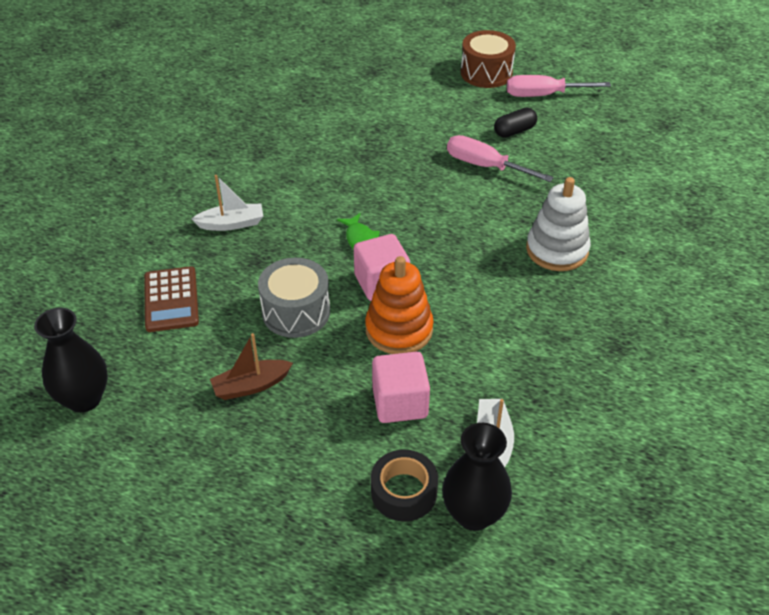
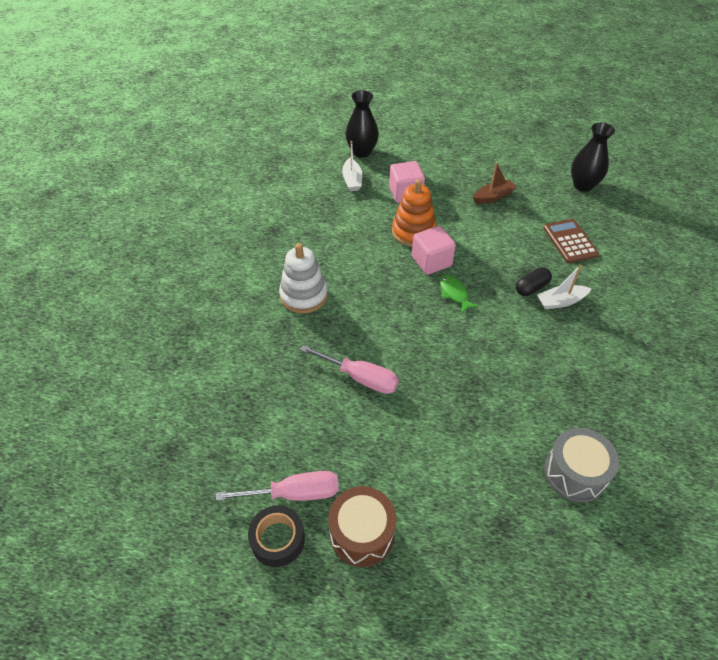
camera: 175 degrees right, 5 degrees up
grey drum [258,258,330,338] -> grey drum moved to [544,428,619,502]
black tape [371,450,438,521] -> black tape moved to [248,505,305,567]
black capsule [494,108,537,138] -> black capsule moved to [516,267,552,296]

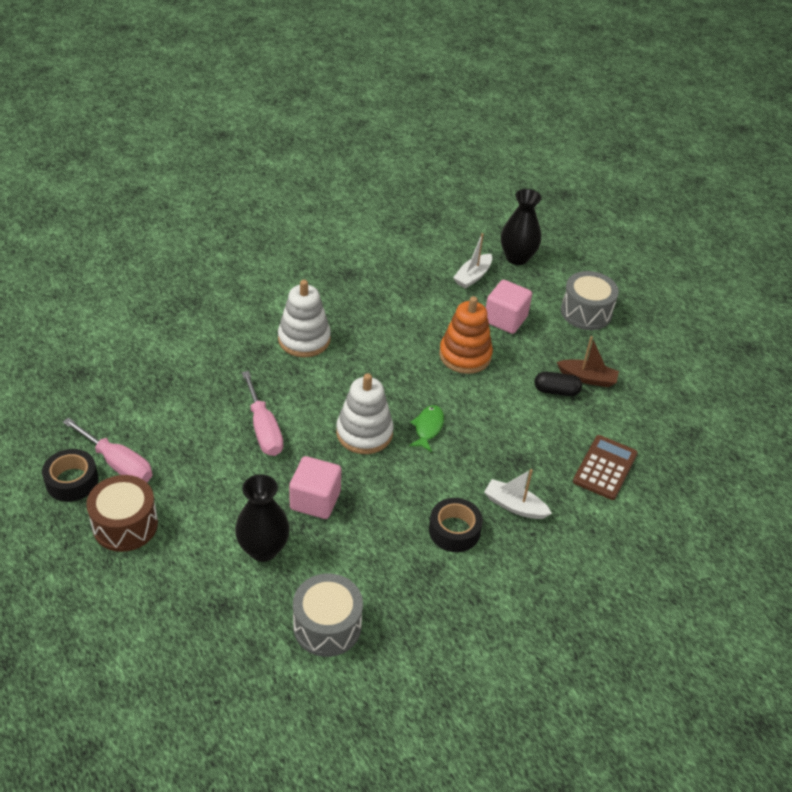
camera: 40 degrees right, 5 degrees down
pink cube [412,226,456,275] -> pink cube moved to [289,456,341,519]
black capsule [516,267,552,296] -> black capsule moved to [535,372,582,396]
black vase [571,123,615,192] -> black vase moved to [235,474,290,562]
none -> white stacking toy [336,373,394,454]
none -> black tape [429,498,483,552]
none -> grey drum [561,271,619,330]

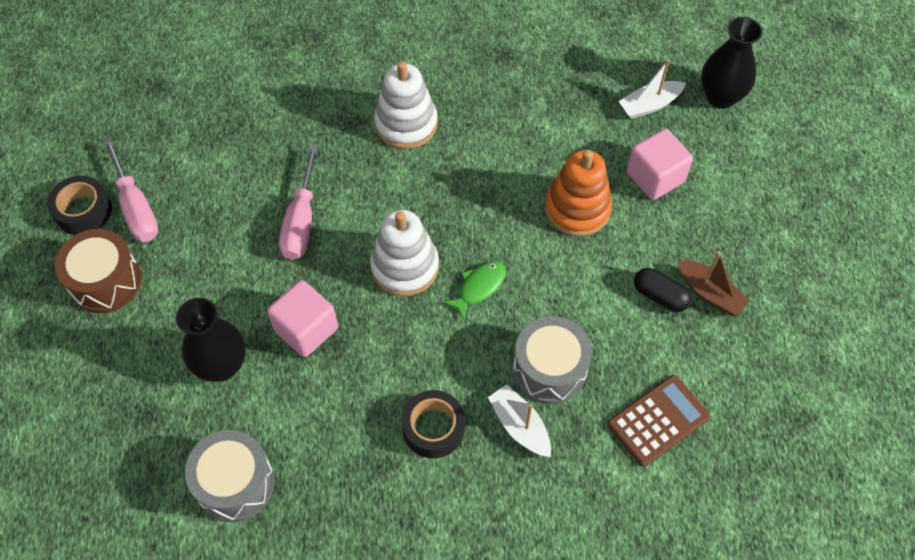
camera: 30 degrees right, 15 degrees up
grey drum [561,271,619,330] -> grey drum moved to [513,316,592,404]

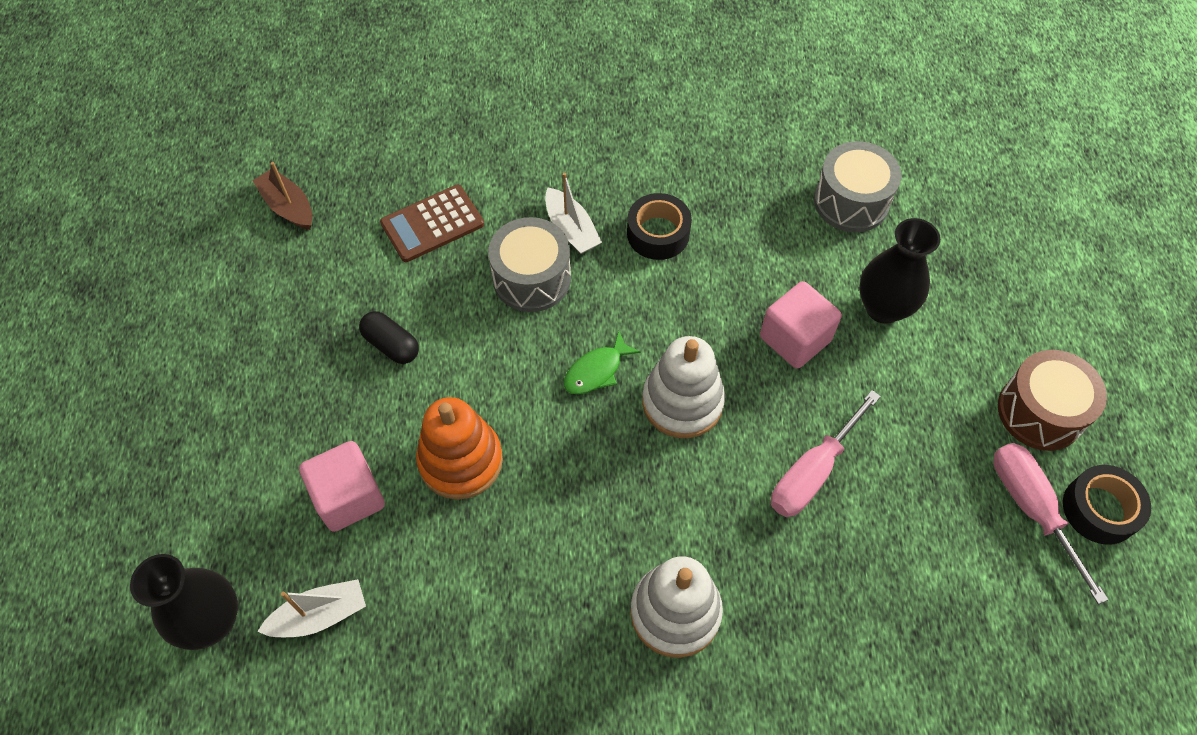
camera: 175 degrees left, 0 degrees up
pink screwdriver [279,145,318,260] -> pink screwdriver turned 150 degrees counterclockwise [771,390,881,517]
brown boat [678,251,750,316] -> brown boat moved to [253,162,313,230]

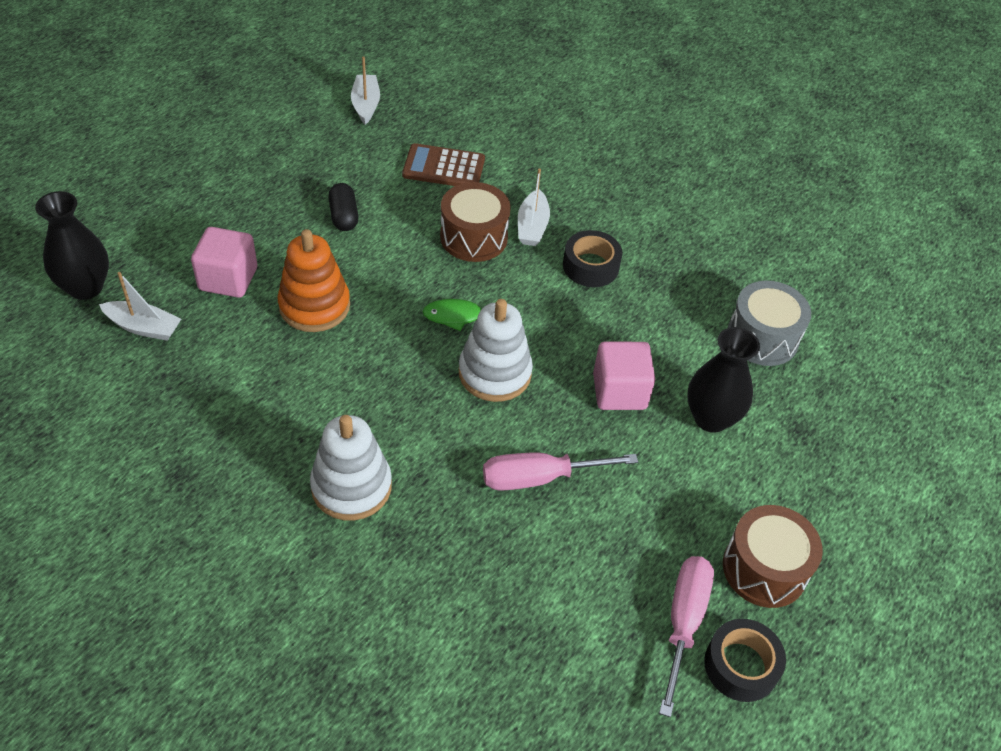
camera: 35 degrees right, 10 degrees down
brown boat [253,162,313,230] -> white boat [351,57,380,125]
grey drum [488,217,571,312] -> brown drum [440,182,511,262]

